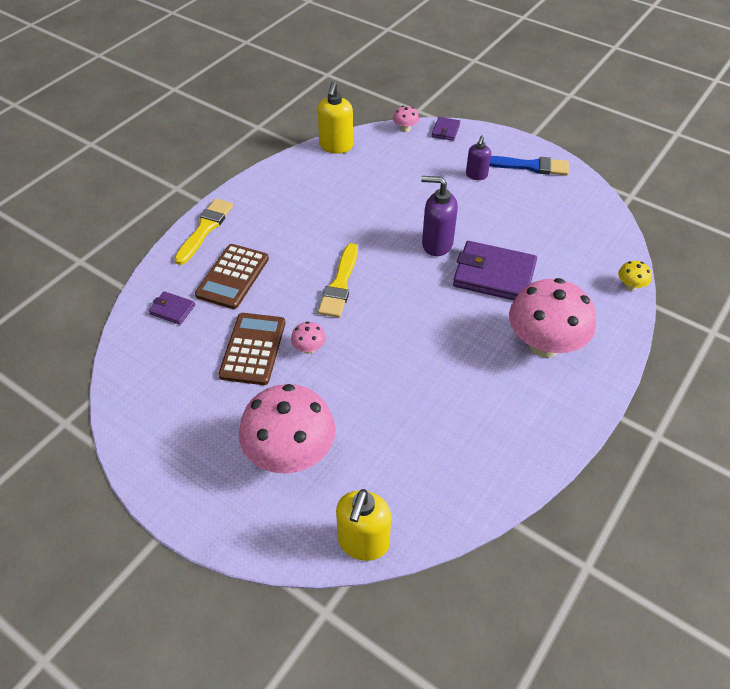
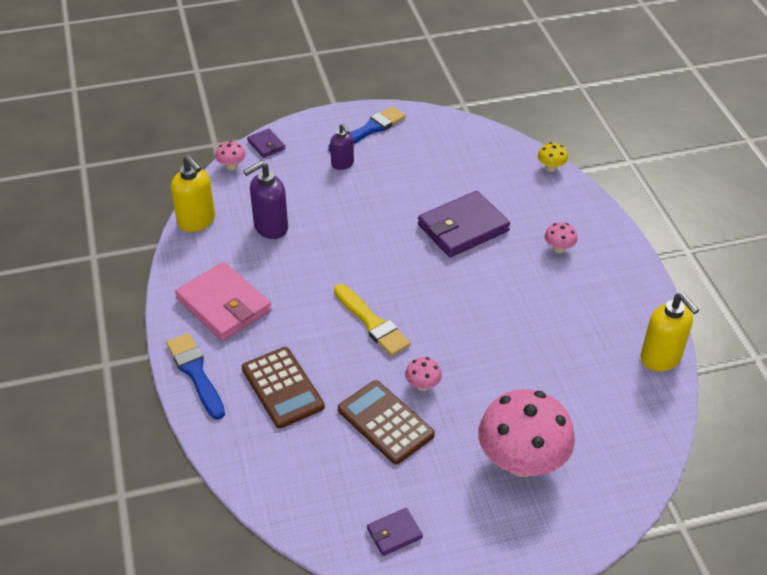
camera: 50 degrees left, 5 degrees down
purple wallet [148,291,195,325] -> purple wallet moved to [367,508,423,556]
yellow brush [174,199,233,265] -> blue brush [166,333,225,420]
yellow soap dispenser [336,489,391,561] -> yellow soap dispenser moved to [641,293,699,371]
purple soap dispenser [421,176,458,256] -> purple soap dispenser moved to [243,161,288,239]
pink mushroom [509,278,596,358] -> pink mushroom [545,222,577,253], size x0.41
none -> pink wallet [175,262,272,341]

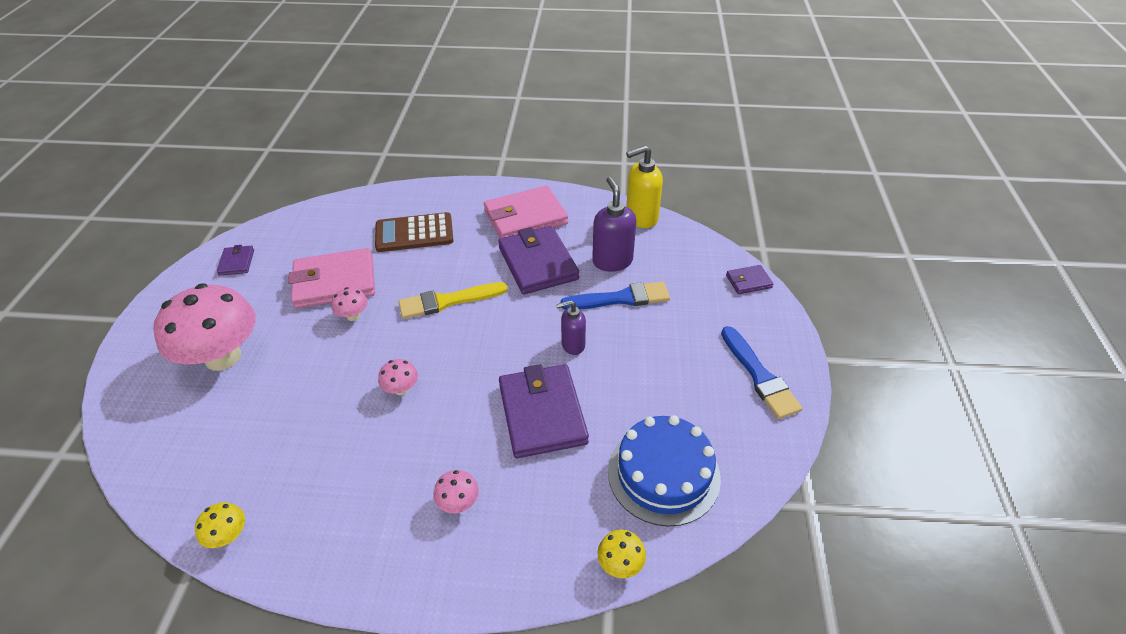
camera: 110 degrees right, 0 degrees up
blue brush [166,333,225,420] -> blue brush moved to [560,282,670,310]
pink mushroom [215,141,246,170] -> pink mushroom moved to [378,359,418,395]
purple soap dispenser [330,124,354,170] -> purple soap dispenser moved to [557,300,586,355]
brown calculator [338,380,435,464] -> pink wallet [288,248,375,308]
yellow soap dispenser [641,293,699,371] -> yellow mushroom [195,502,245,548]
none -> purple wallet [498,226,579,295]
none -> blue cake [608,415,721,527]

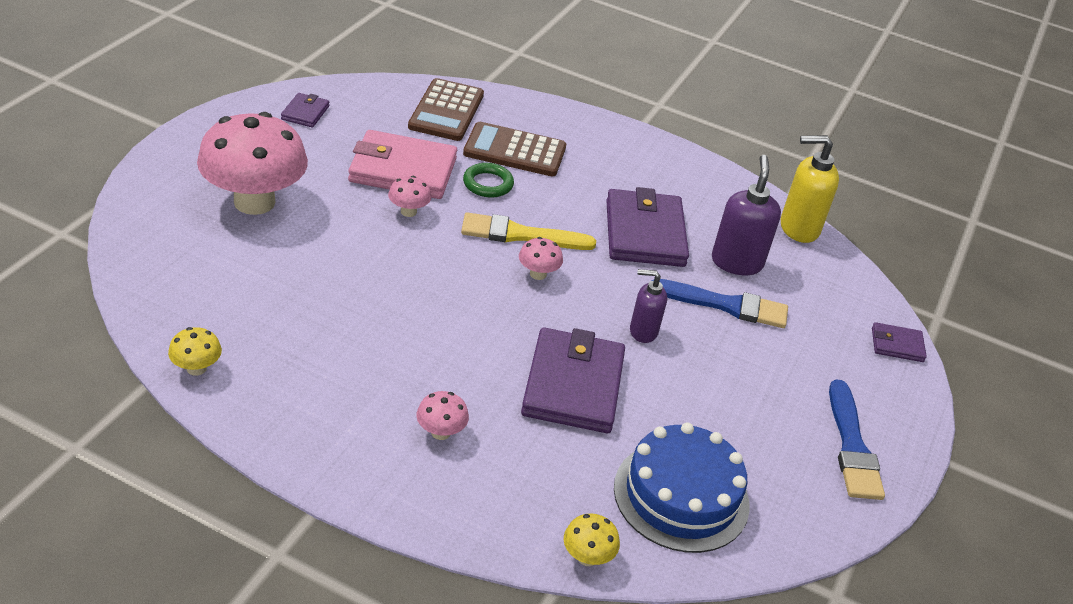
camera: 15 degrees right, 5 degrees down
pink mushroom [378,359,418,395] -> pink mushroom moved to [519,237,563,280]
pink wallet [484,186,568,238] -> none
none -> brown calculator [408,78,484,141]
none -> green ring [463,163,514,198]

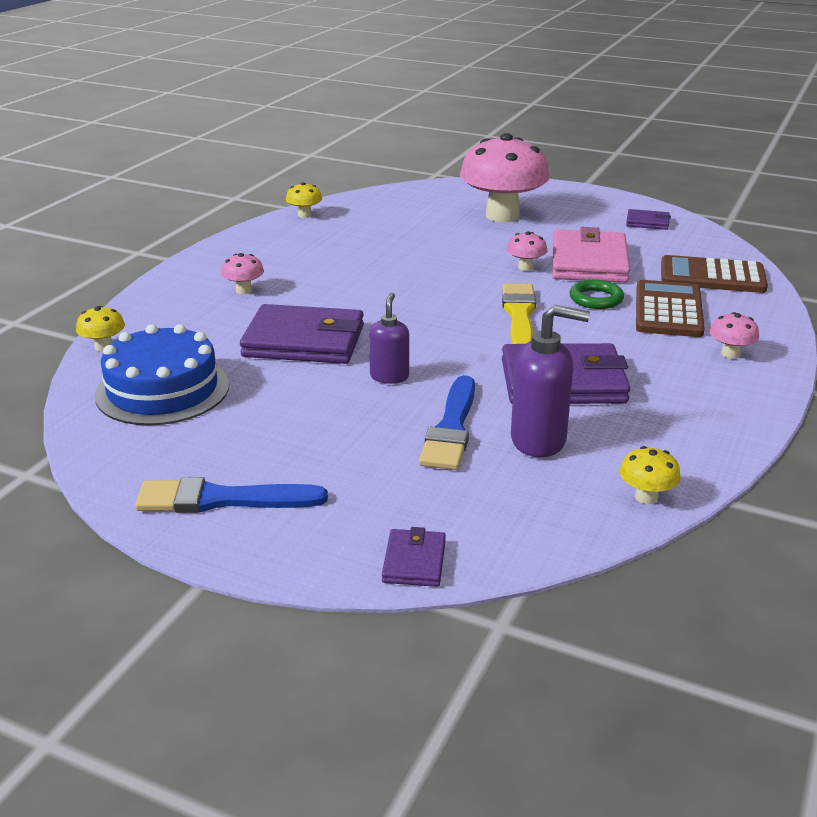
camera: 95 degrees right, 10 degrees down
pink mushroom [519,237,563,280] -> pink mushroom moved to [710,312,759,359]
yellow soap dispenser [781,135,839,243] -> yellow mushroom [619,446,681,504]

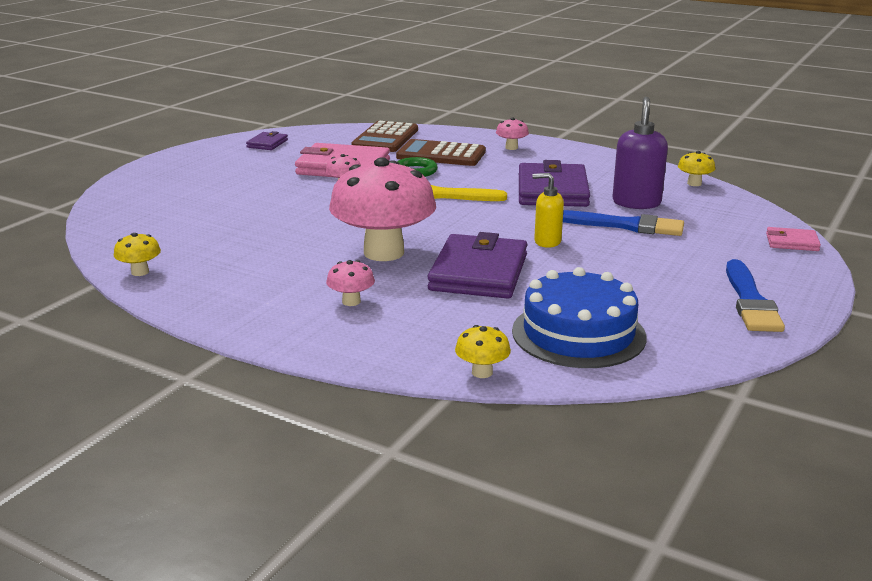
camera: 85 degrees left, 5 degrees down
purple soap dispenser [369,293,409,384] -> yellow soap dispenser [532,173,564,248]
purple wallet [382,527,446,587] -> pink wallet [766,227,821,251]
pink mushroom [460,133,550,222] -> pink mushroom moved to [329,158,436,261]

